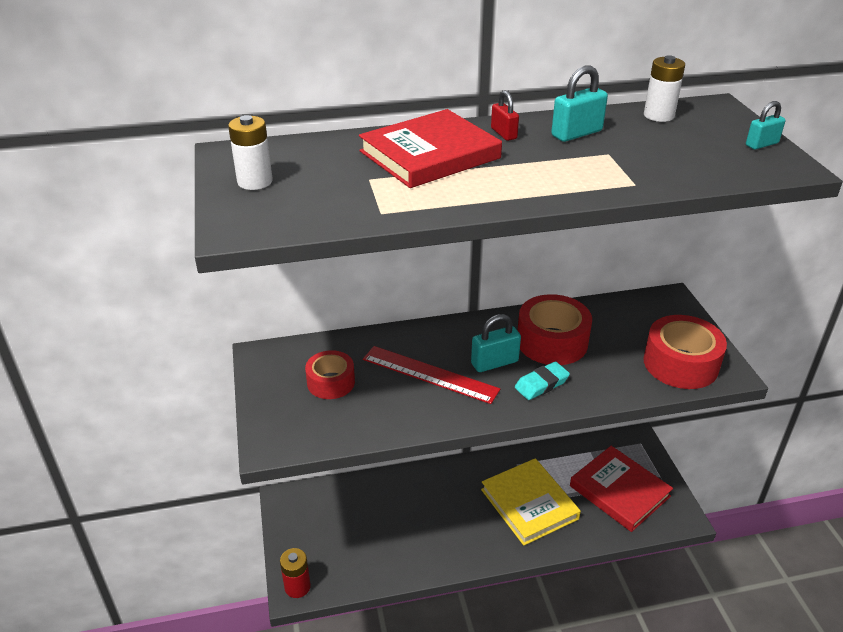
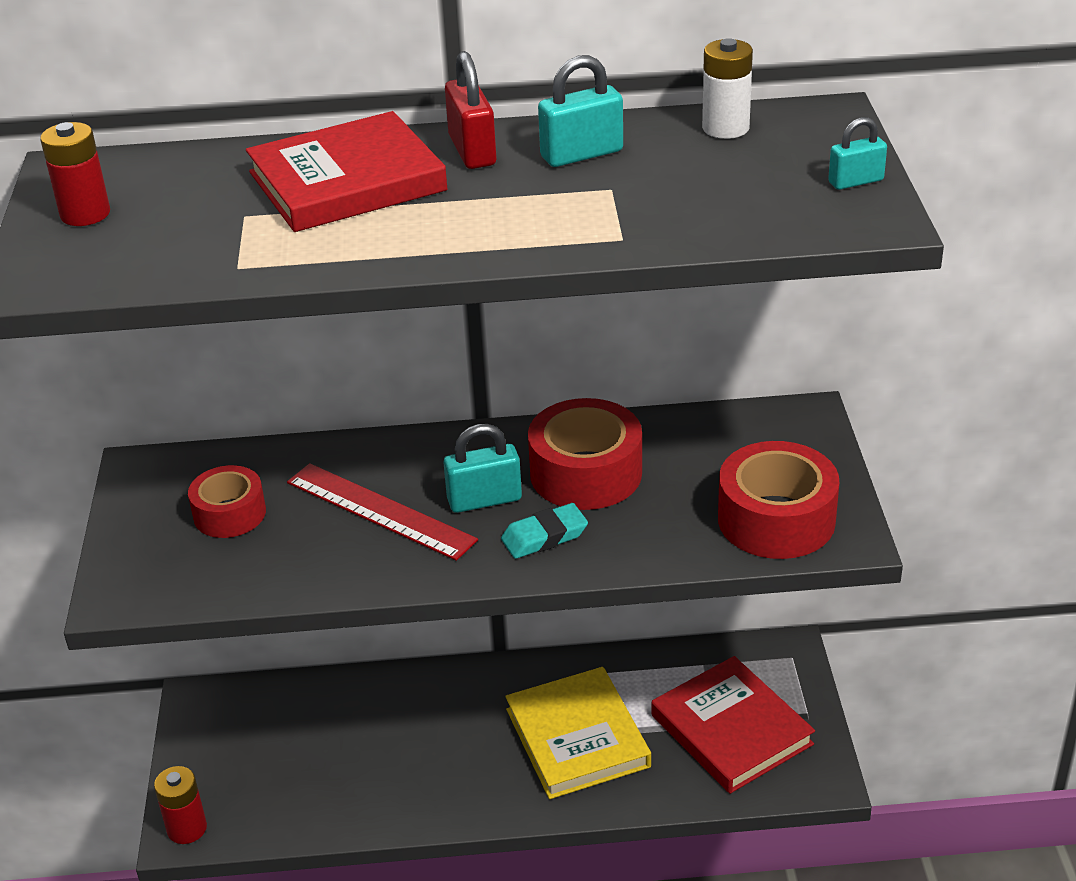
camera: 10 degrees right, 0 degrees up
white battery [228,115,273,190] -> red battery [40,122,110,226]
red padlock [491,90,519,141] -> red padlock [445,51,496,169], size x1.56

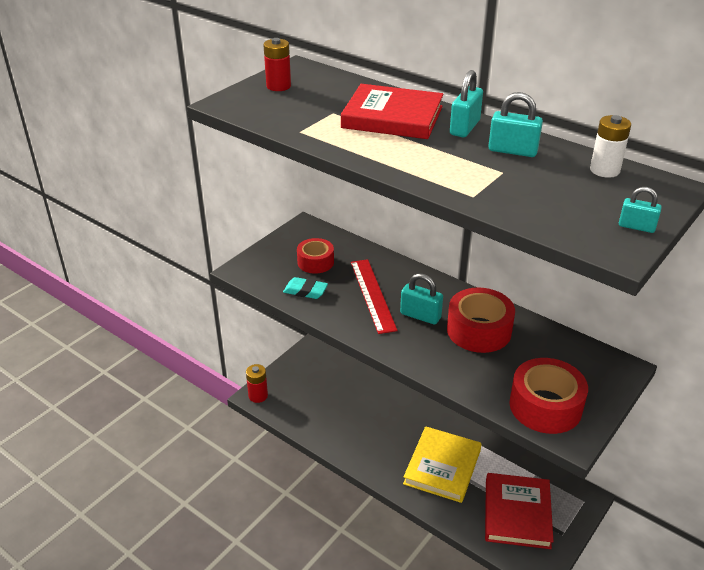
camera: 40 degrees right, 0 degrees up
red padlock [445,51,496,169] -> turquoise padlock [450,70,483,137]
turquoise eraser [501,503,588,559] -> turquoise eraser moved to [283,277,328,299]

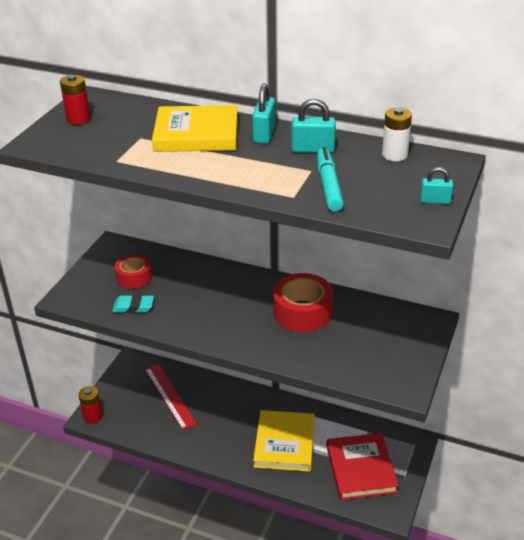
camera: 15 degrees left, 0 degrees up
red book [341,84,444,139] -> yellow book [152,105,238,152]
red ruler [351,259,398,334] -> red ruler moved to [145,364,197,430]
turquoise padlock [400,273,443,324] -> none
red tape [510,358,588,434] -> none
none -> turquoise marker [317,147,344,211]

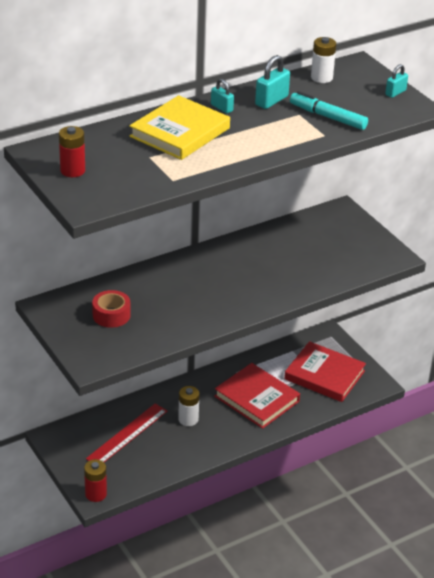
camera: 55 degrees left, 0 degrees up
turquoise eraser [112,294,154,313] -> none
red ruler [145,364,197,430] -> red ruler turned 60 degrees counterclockwise [86,404,167,462]
turquoise padlock [252,83,276,144] -> turquoise padlock [211,79,234,113], size x0.64
yellow book [253,410,315,472] -> red book [214,363,300,429]
red tape [273,273,333,332] -> none
none -> white battery [178,386,200,426]

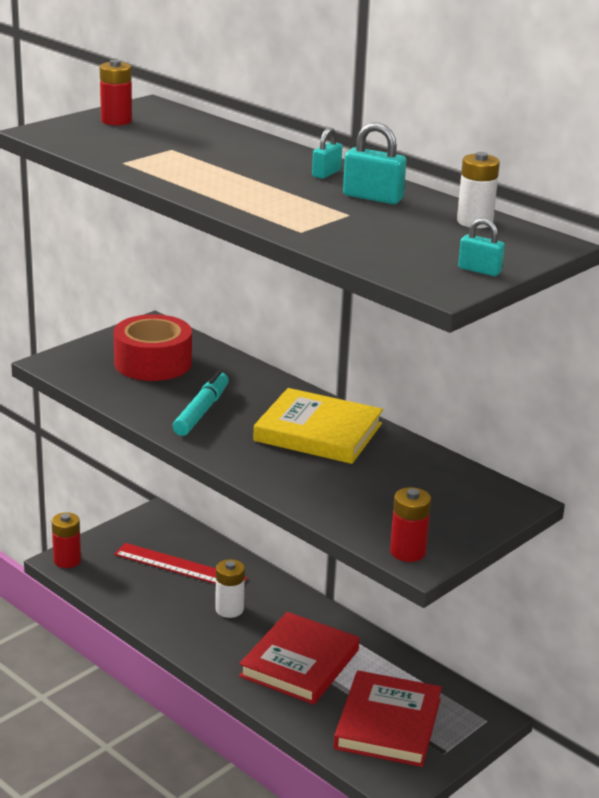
camera: 75 degrees right, 10 degrees down
red tape [92,290,130,328] -> red tape [114,314,192,381], size x1.58
yellow book [129,95,230,160] -> yellow book moved to [253,388,383,464]
turquoise marker [290,91,368,130] -> turquoise marker moved to [173,371,229,436]
none -> red battery [390,487,431,562]

